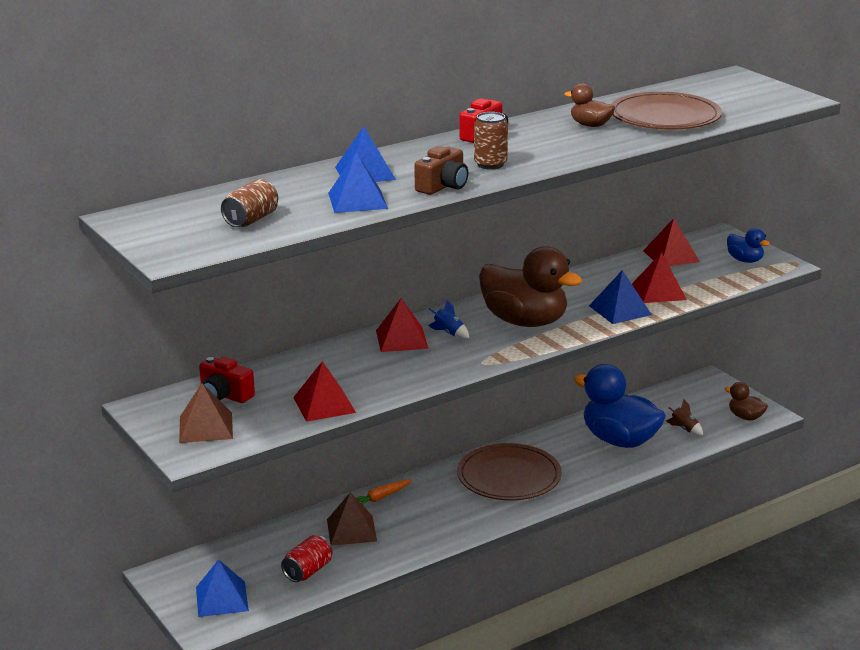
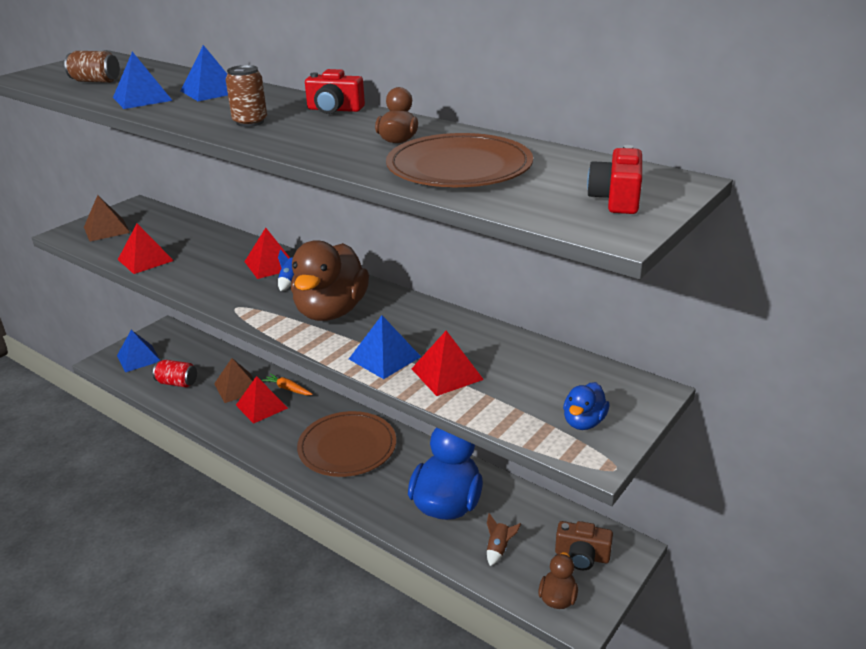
camera: 70 degrees right, 5 degrees up
red camera [199,357,255,403] -> red camera moved to [587,145,642,214]
brown camera [414,146,468,195] -> brown camera moved to [555,521,613,570]
red pyramid [643,218,700,266] -> red pyramid moved to [236,376,288,424]

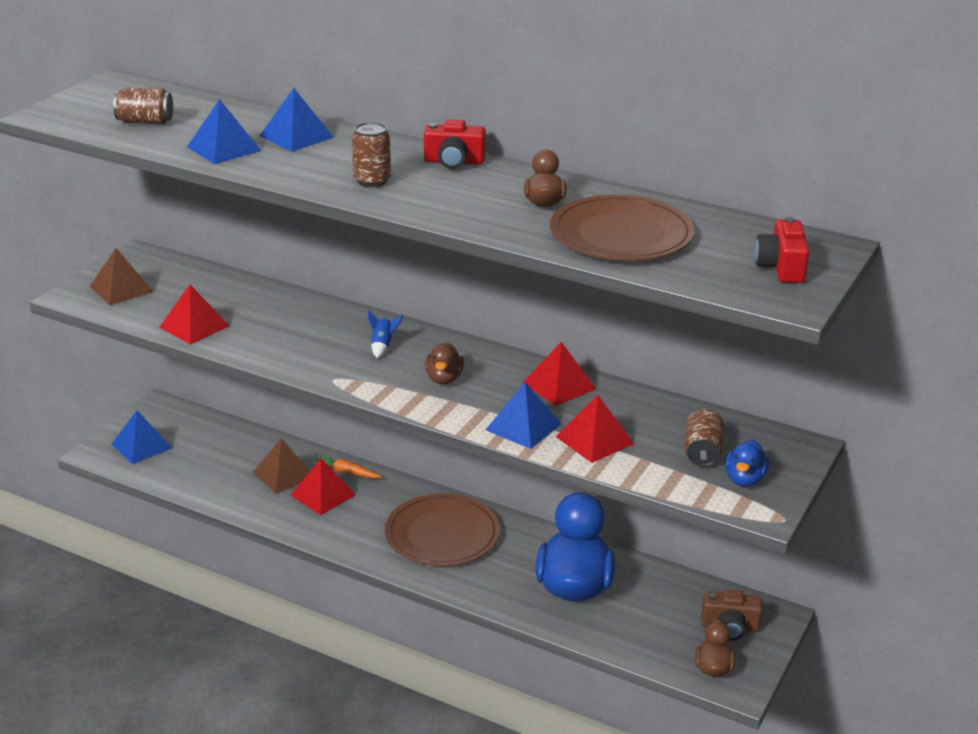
camera: 10 degrees left, 0 degrees up
red can [153,359,197,388] -> none
red pyramid [244,228,290,279] -> red pyramid moved to [522,342,596,406]
brown duck [291,240,369,321] -> brown duck [425,343,464,384], size x0.47
brown rocket [487,513,521,566] -> none
none -> brown can [684,409,724,467]

